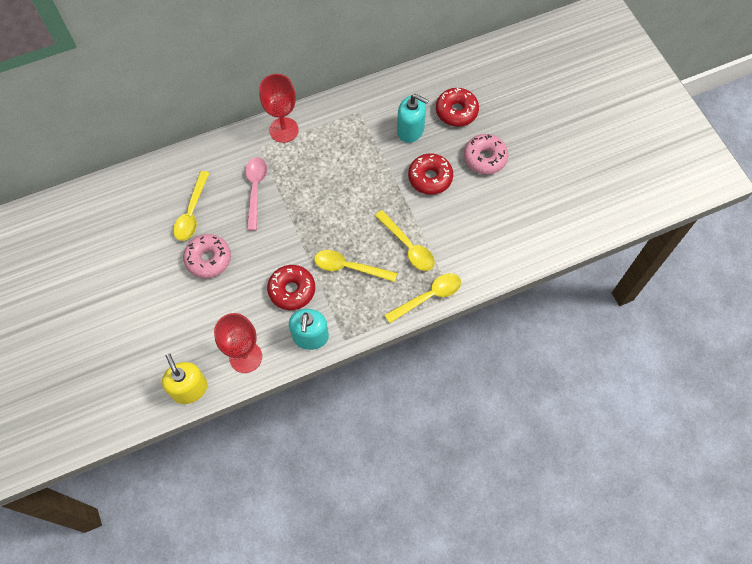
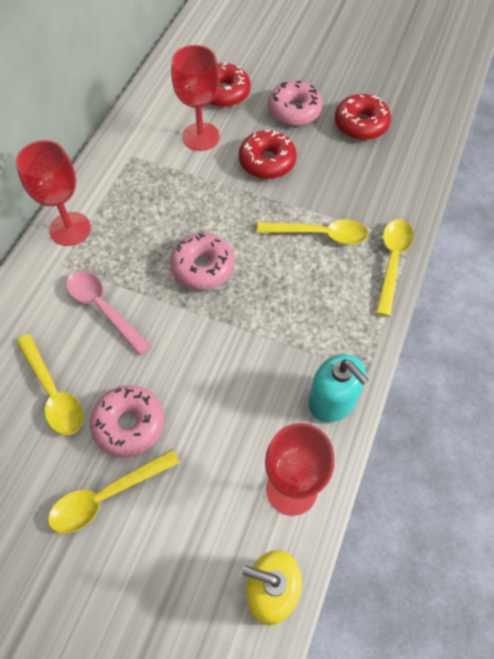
camera: 45 degrees left, 5 degrees down
red donut [267,265,315,310] -> red donut moved to [335,94,391,140]
yellow spoon [314,250,397,282] -> yellow spoon moved to [48,449,180,533]
turquoise soap dispenser [397,94,429,143] -> red goblet [171,45,220,151]
none -> pink donut [170,233,234,290]

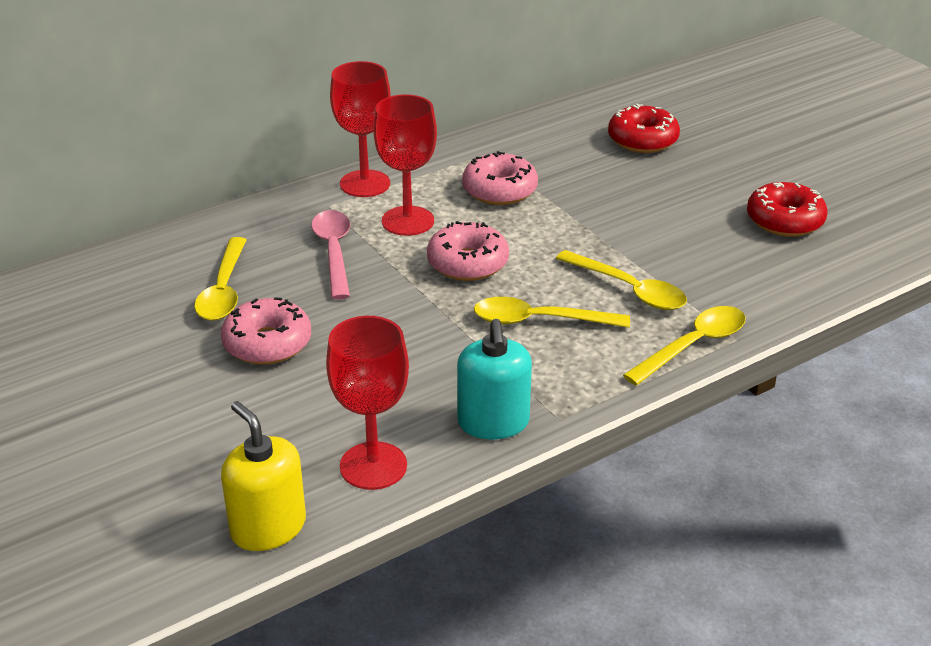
camera: 35 degrees right, 25 degrees down
yellow spoon [48,449,180,533] -> yellow spoon moved to [474,297,630,328]
red goblet [171,45,220,151] -> red goblet moved to [373,94,437,236]
red donut [239,130,297,179] -> none
pink donut [268,81,323,126] -> pink donut moved to [462,151,538,205]

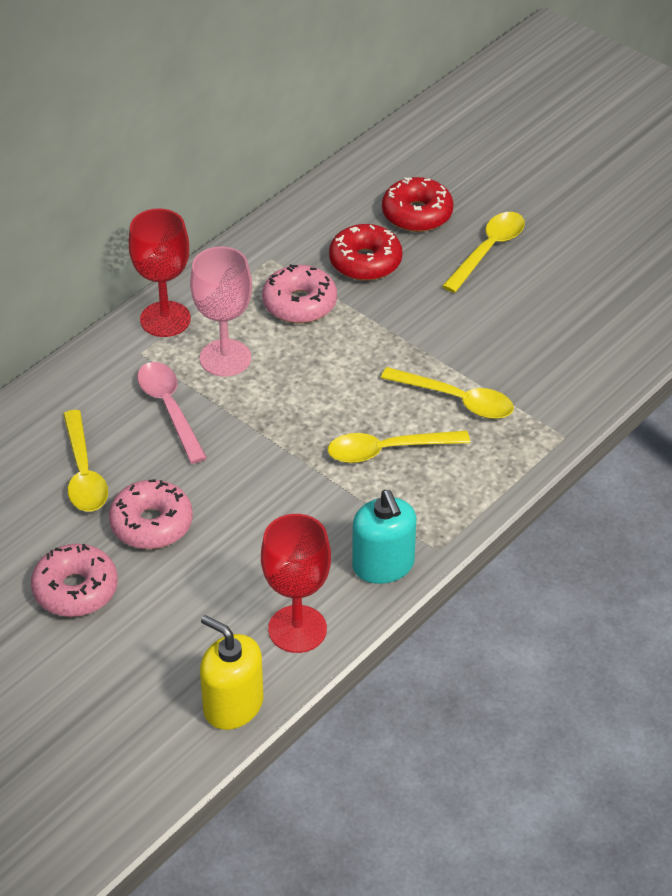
camera: 15 degrees left, 10 degrees up
red goblet [373,94,437,236] -> pink goblet [190,246,252,377]
pink donut [427,221,509,281] -> pink donut moved to [31,544,118,617]
yellow spoon [623,306,746,385] -> yellow spoon moved to [442,212,525,293]
red donut [747,182,828,237] -> red donut moved to [329,224,402,281]

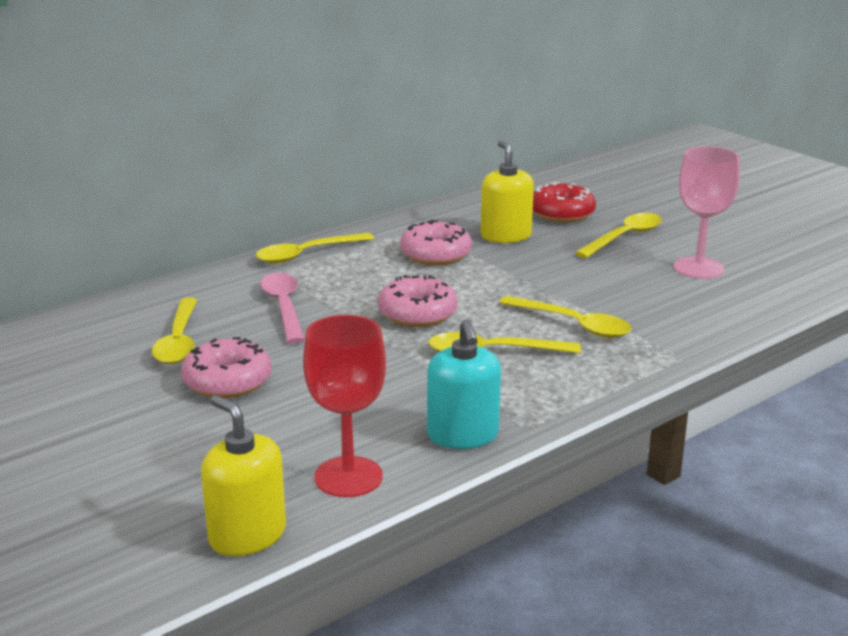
camera: 10 degrees right, 20 degrees down
pink donut [31,544,118,617] -> pink donut moved to [378,275,458,327]
red goblet [129,208,191,337] -> yellow spoon [256,233,374,264]
pink goblet [190,246,252,377] -> pink goblet moved to [674,146,740,279]
red donut [329,224,402,281] -> yellow soap dispenser [481,140,534,243]

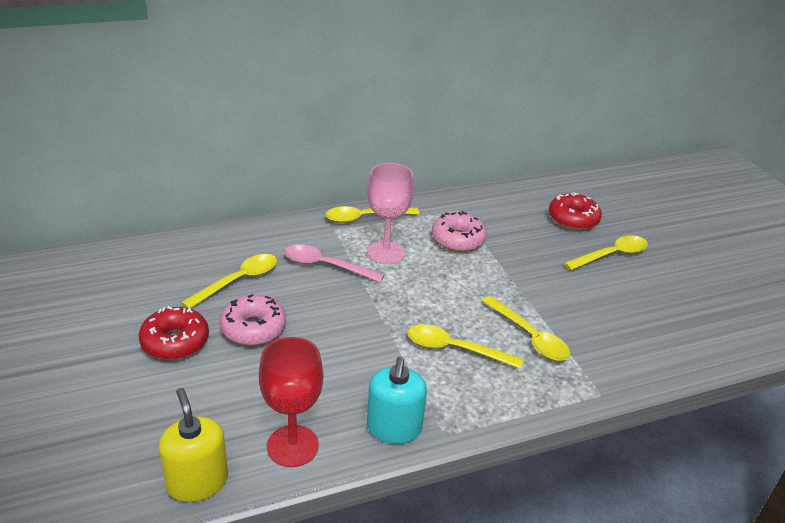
camera: 15 degrees right, 10 degrees up
yellow spoon [152,298,197,364] -> yellow spoon turned 150 degrees counterclockwise [181,254,277,308]
pink spoon [260,273,305,344] -> pink spoon turned 75 degrees counterclockwise [284,244,385,282]
pink donut [378,275,458,327] -> none
yellow soap dispenser [481,140,534,243] -> none
pink goblet [674,146,740,279] -> pink goblet moved to [367,163,414,264]
none -> red donut [139,306,209,360]

